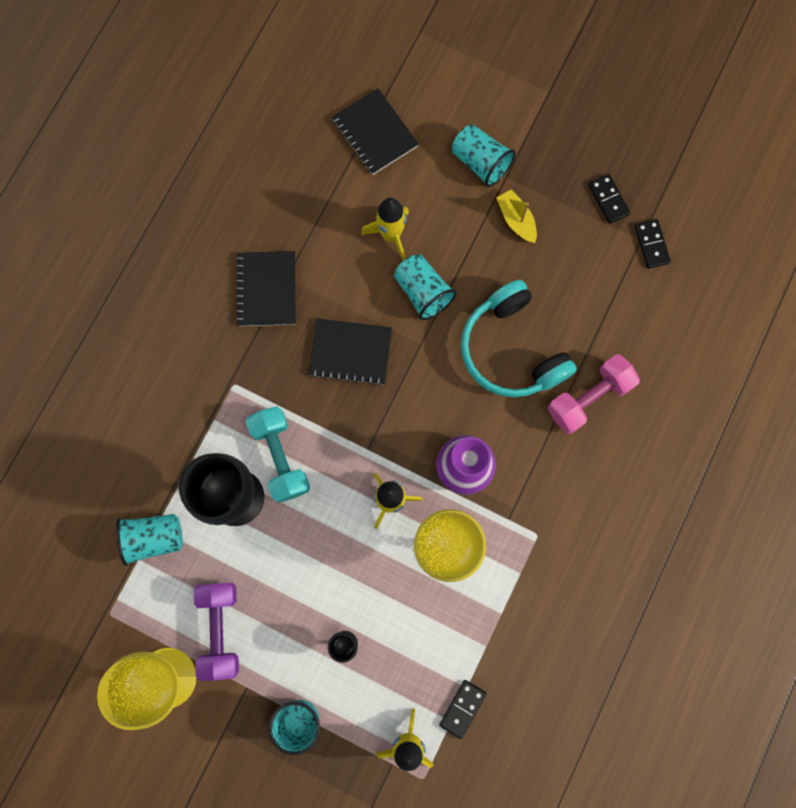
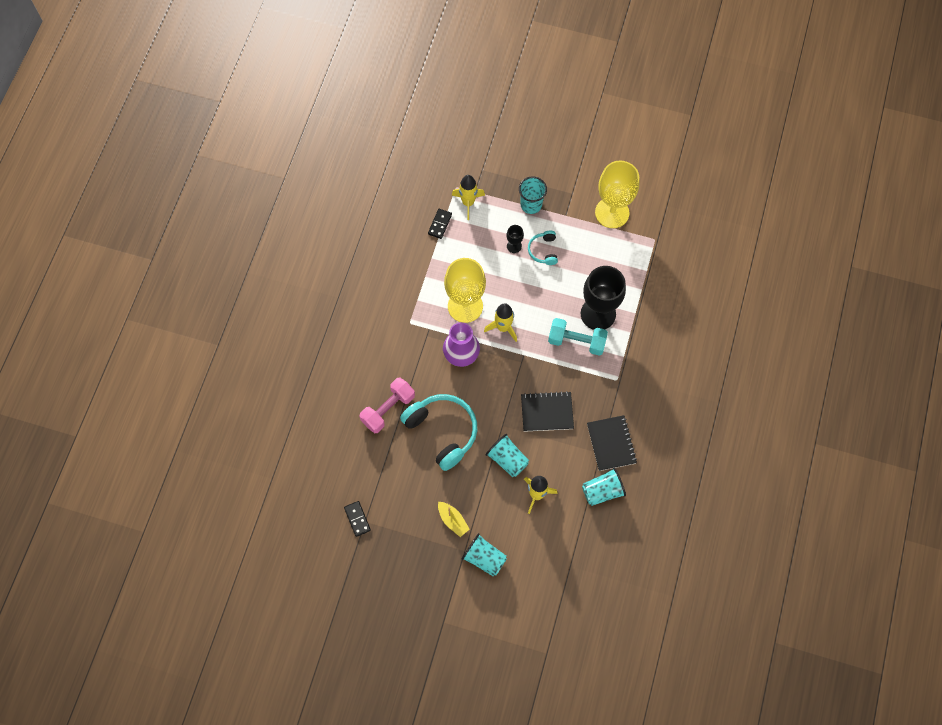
camera: 170 degrees right, 10 degrees down
turquoise cup [116,514,183,566] -> turquoise cup moved to [582,468,626,506]
purple dumbbell [194,583,239,681] -> none
turquoise dumbbell [246,406,310,503] -> turquoise dumbbell turned 45 degrees counterclockwise [548,318,608,356]
black notebook [332,88,419,175] -> none
black domino [588,174,630,224] -> none
none -> turquoise headphones [528,231,558,265]

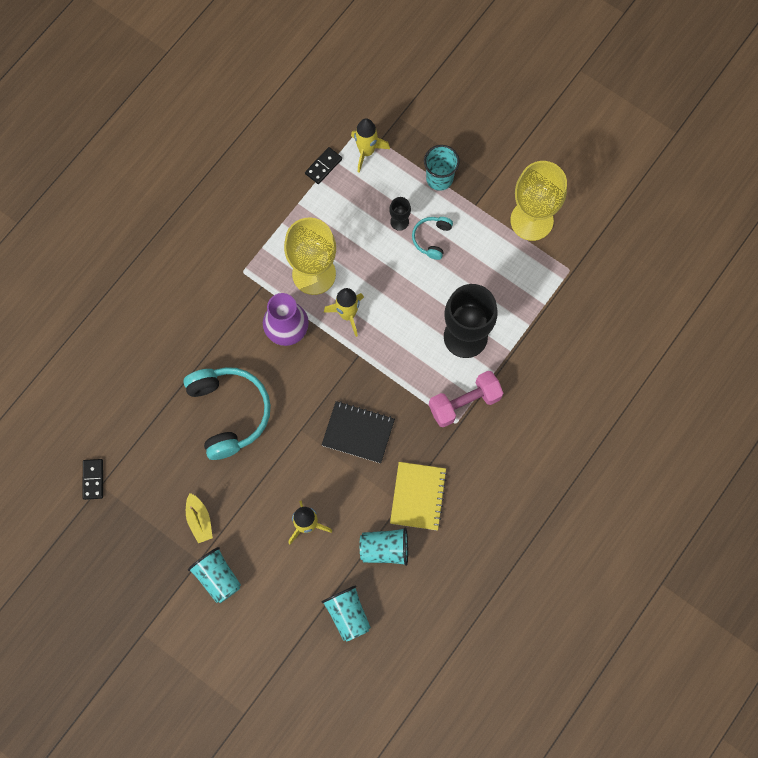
camera: 20 degrees right, 5 degrees up
pink dumbbell [359,378,415,433] -> pink dumbbell moved to [429,371,503,427]
turquoise cup [486,434,529,477] -> turquoise cup moved to [321,585,371,641]
turquoise dumbbell [548,318,608,356] -> none
black notebook [587,415,637,471] -> yellow notebook [390,462,447,530]

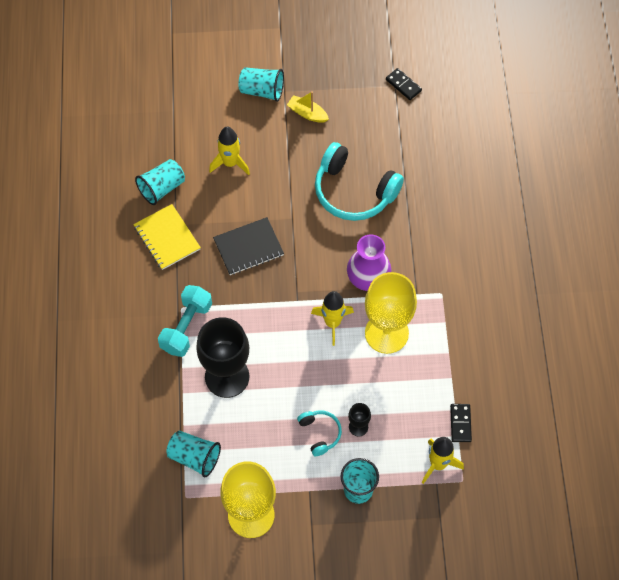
camera: 140 degrees right, 10 degrees down
turquoise cup [321,585,371,641] -> turquoise cup moved to [166,430,221,478]
pink dumbbell [429,371,503,427] -> turquoise dumbbell [158,285,212,357]

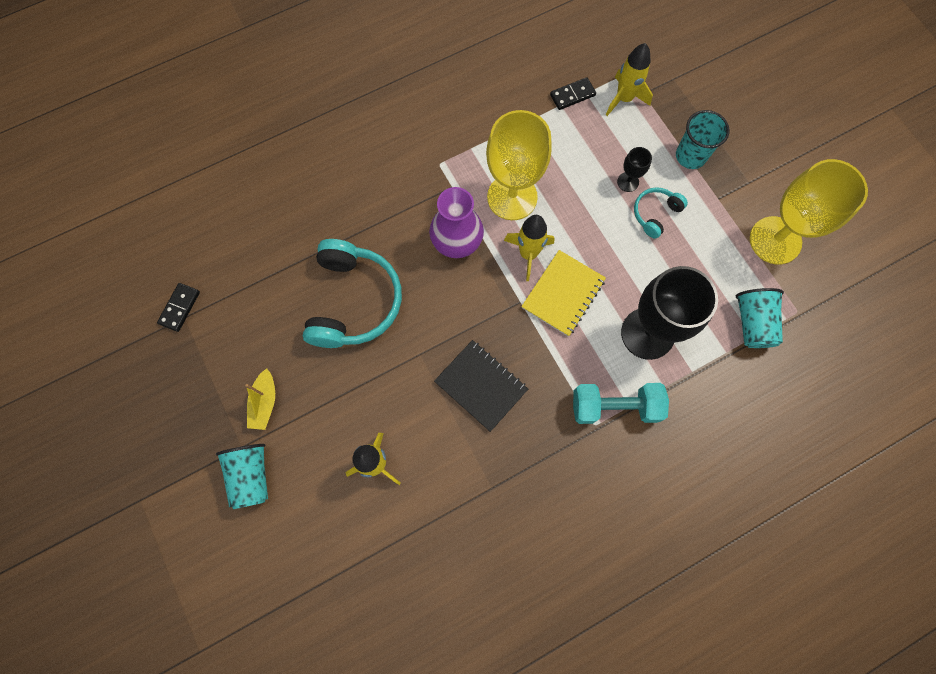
camera: 115 degrees left, 10 degrees up
yellow notebook [133,204,201,270] -> yellow notebook moved to [521,250,606,336]
turquoise cup [135,159,185,205] -> none

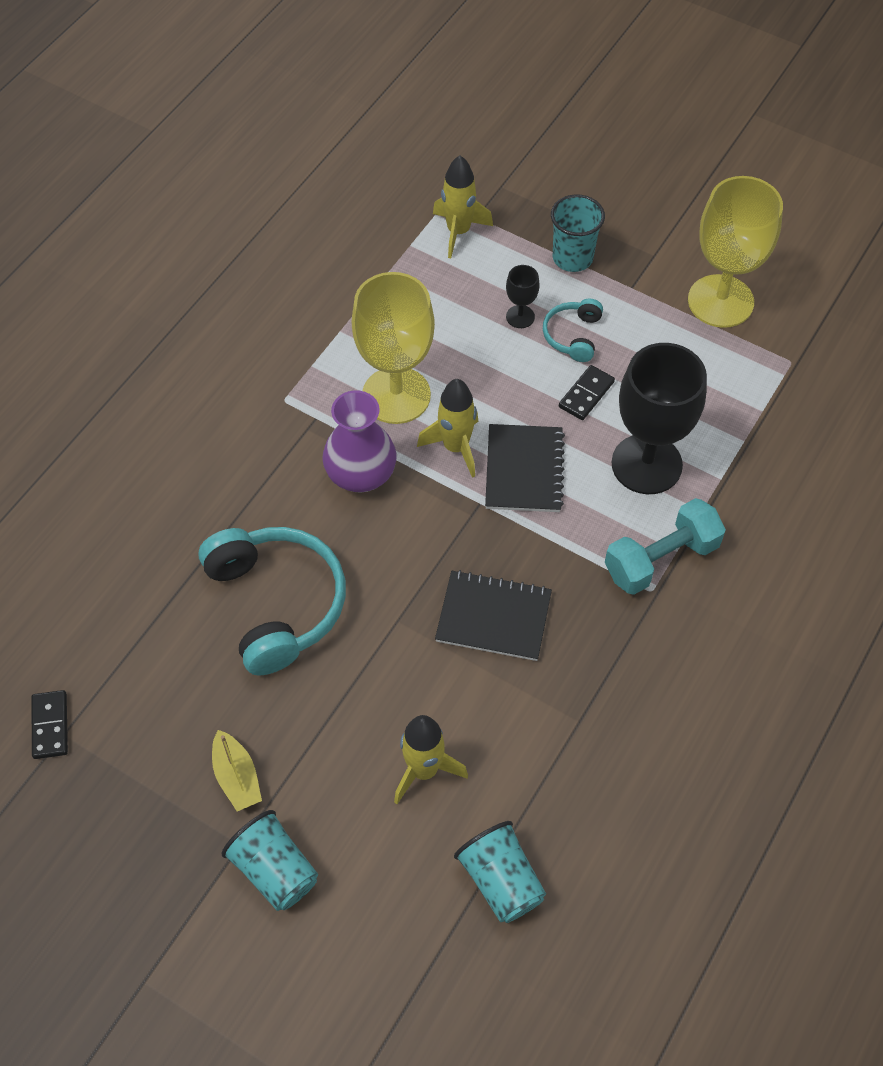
camera: 30 degrees left, 15 degrees down
yellow notebook [521,250,606,336] -> black notebook [485,424,565,512]
black domino [550,77,596,110] -> black domino moved to [559,365,615,420]
turquoise cup [736,288,784,348] -> turquoise cup moved to [454,821,546,923]

